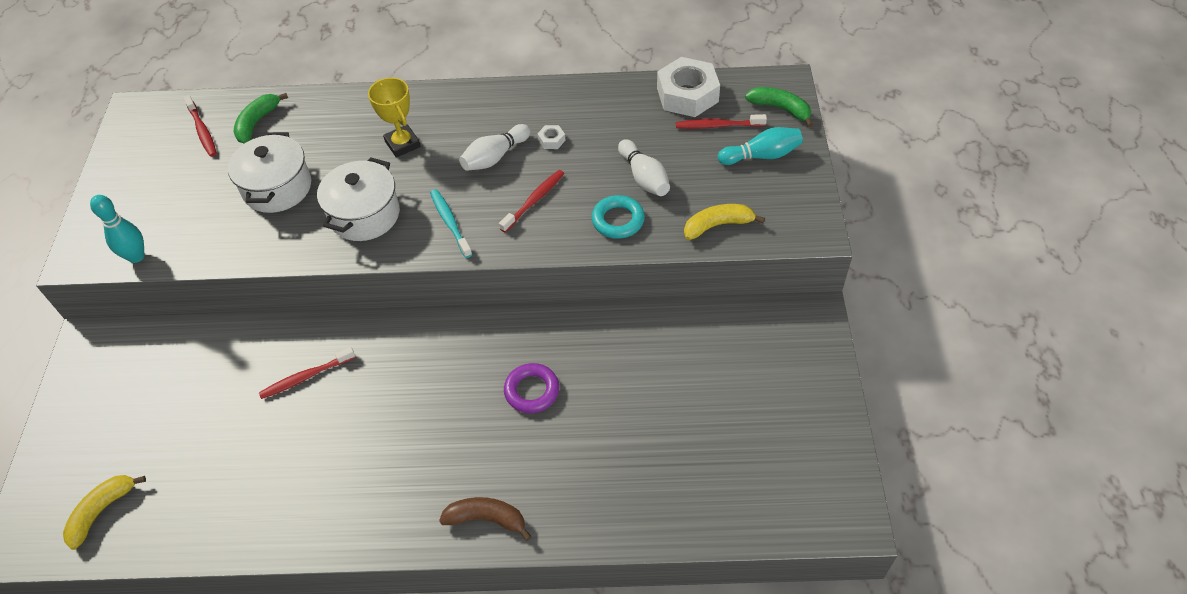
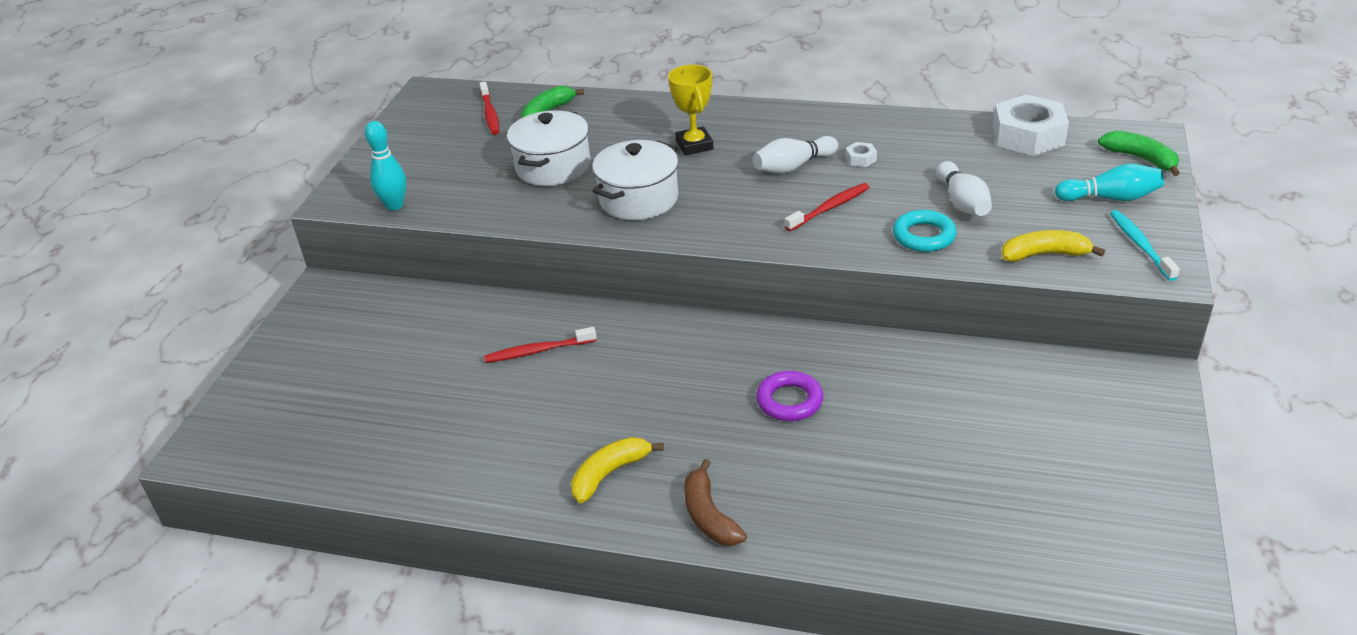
camera: 15 degrees right, 15 degrees down
yellow banana [63,475,146,550] -> yellow banana moved to [571,437,664,503]
turquoise toothbrush [430,189,472,258] -> turquoise toothbrush moved to [1110,210,1180,281]
brown banana [439,497,532,541] -> brown banana turned 135 degrees counterclockwise [684,459,747,546]
red toothbrush [676,114,767,129] -> none

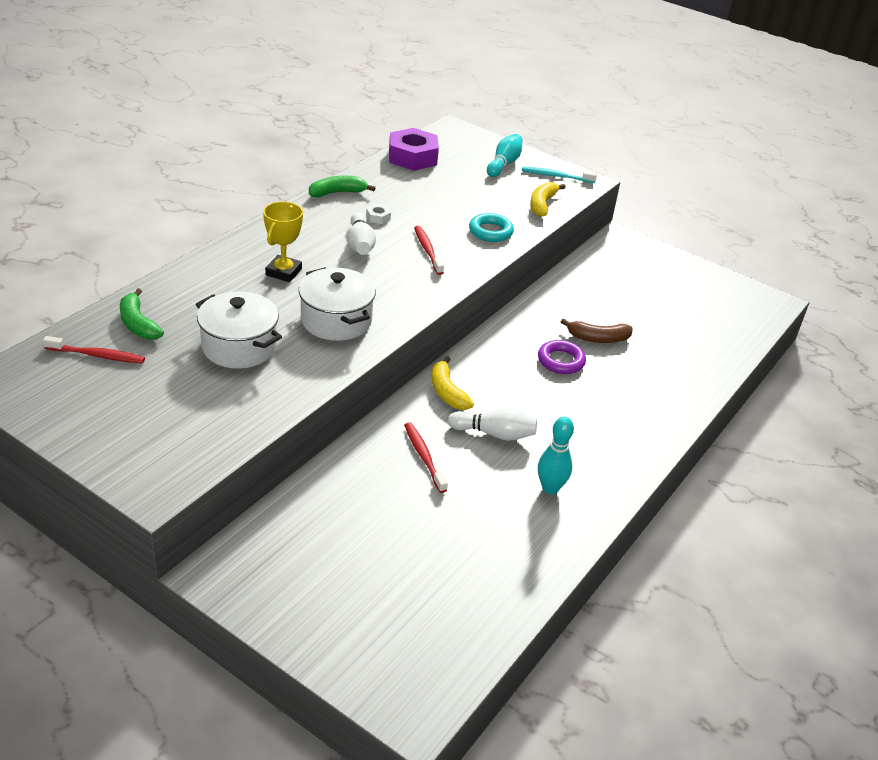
camera: 75 degrees left, 0 degrees up
turquoise bowling pin [365,121,406,211] -> turquoise bowling pin moved to [538,417,574,494]
red toothbrush [484,327,597,363] -> red toothbrush turned 150 degrees clockwise [404,422,448,493]
yellow banana [571,437,664,503] -> yellow banana moved to [432,356,474,410]
yellow trophy [668,65,713,155] -> yellow trophy turned 75 degrees counterclockwise [263,201,303,282]
brown banana [684,459,747,546] -> brown banana moved to [561,318,633,343]
white bowling pin [937,161,992,216] -> white bowling pin moved to [448,408,537,441]
white nut [993,95,1069,156] -> purple nut [389,128,439,171]
green banana [1098,131,1180,176] -> green banana moved to [309,176,375,197]

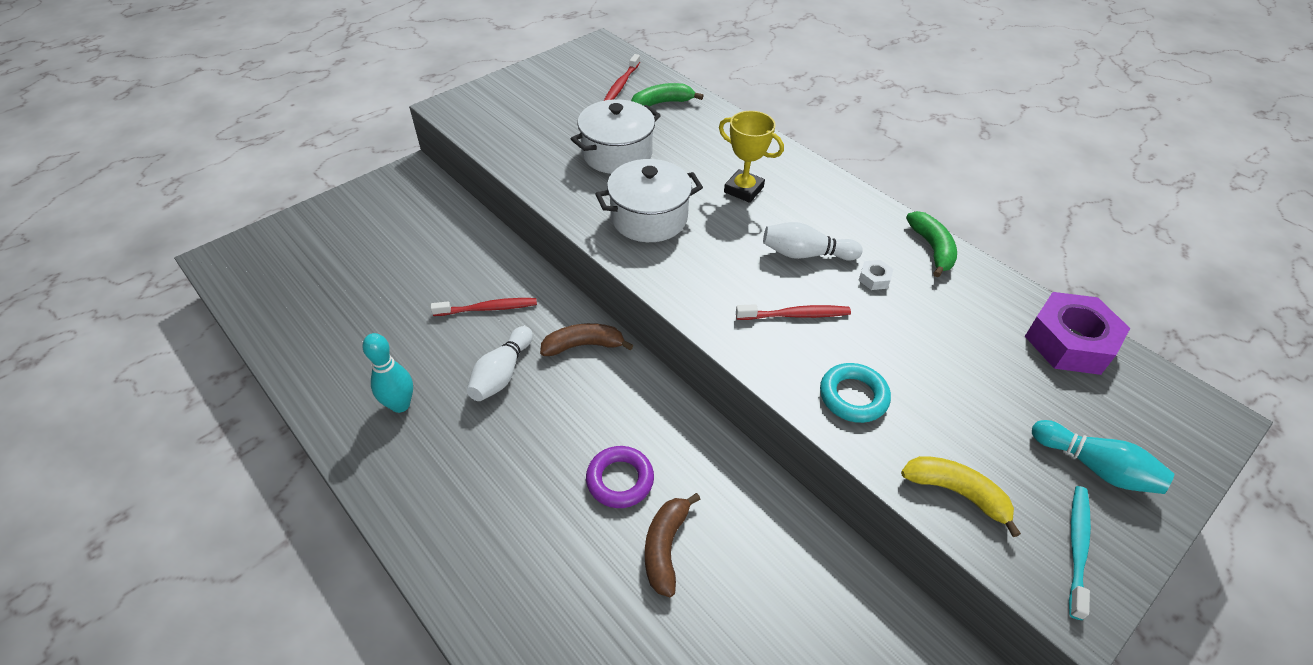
camera: 105 degrees right, 10 degrees up
yellow banana [432,356,474,410] -> brown banana [540,323,633,356]

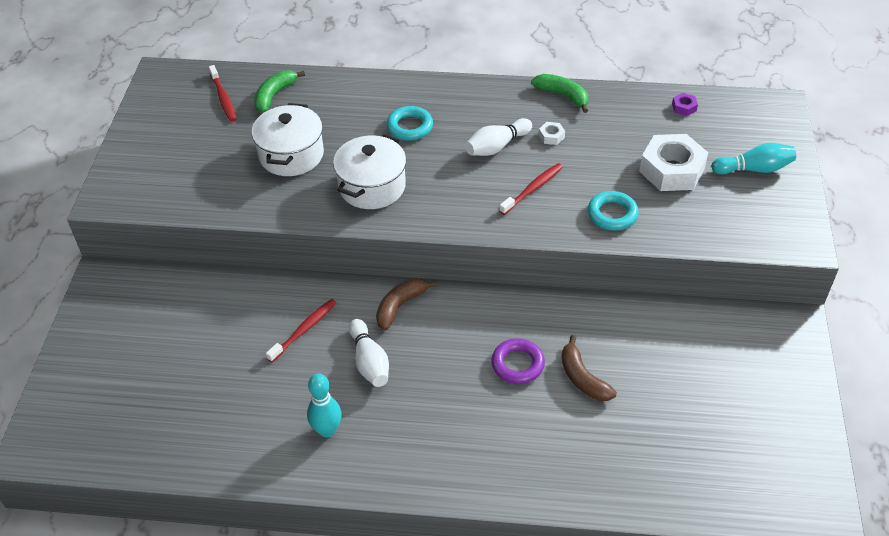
camera: 40 degrees left, 0 degrees up
yellow trophy [719,111,784,203] -> turquoise ring [387,106,433,141]
yellow banana [901,456,1021,537] -> none
purple nut [1025,292,1130,375] -> purple nut [672,93,698,116], size x0.41
turquoise toothbrush [1069,486,1091,620] -> none
none -> white nut [639,134,708,191]

